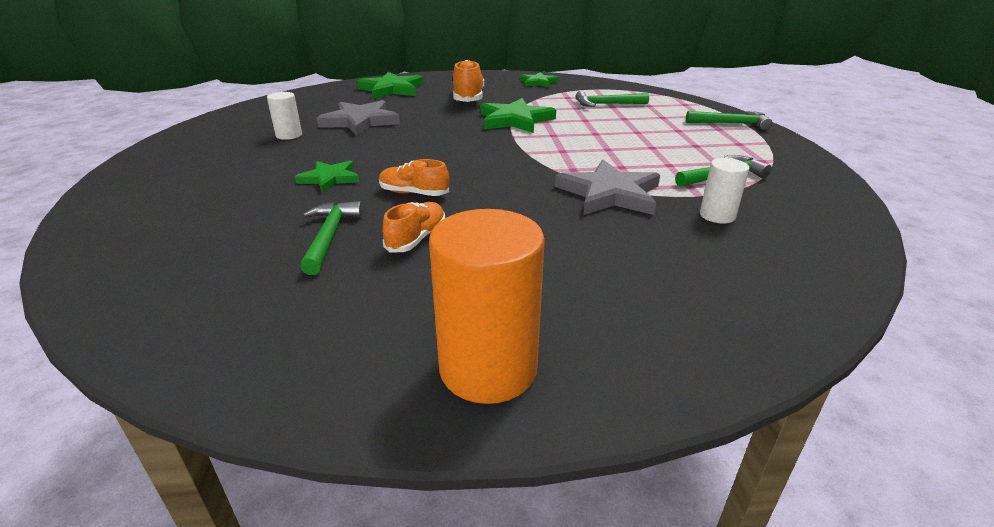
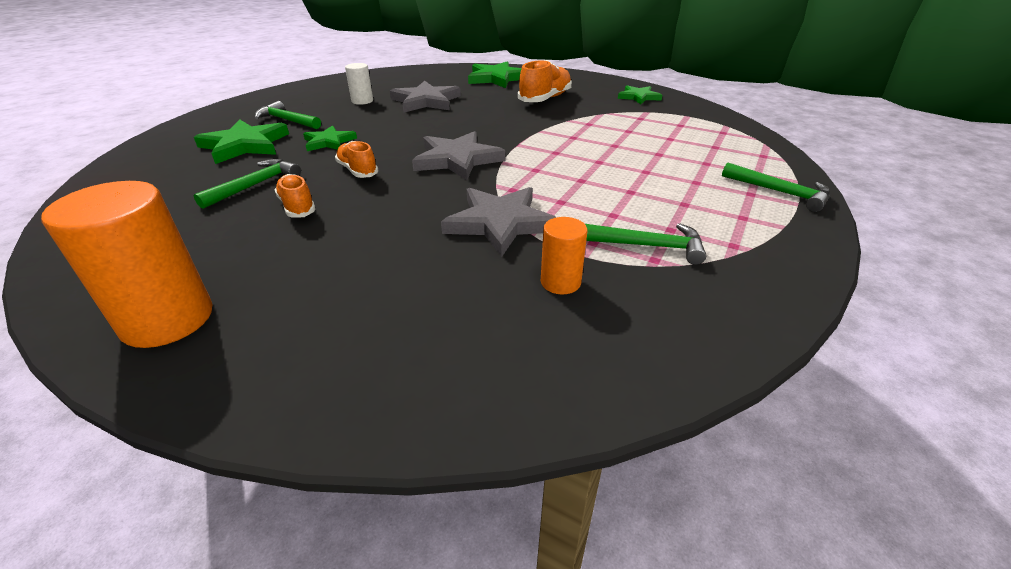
camera: 35 degrees right, 5 degrees up
orange shoe [382,202,445,253] -> orange shoe turned 90 degrees counterclockwise [274,174,316,218]
green star [480,98,556,133] -> green star moved to [194,119,289,164]
green hammer [575,91,649,107] -> green hammer moved to [255,101,321,129]
white cylinder [700,158,749,223] -> orange cylinder [541,217,587,295]
none -> grey star [412,131,506,180]

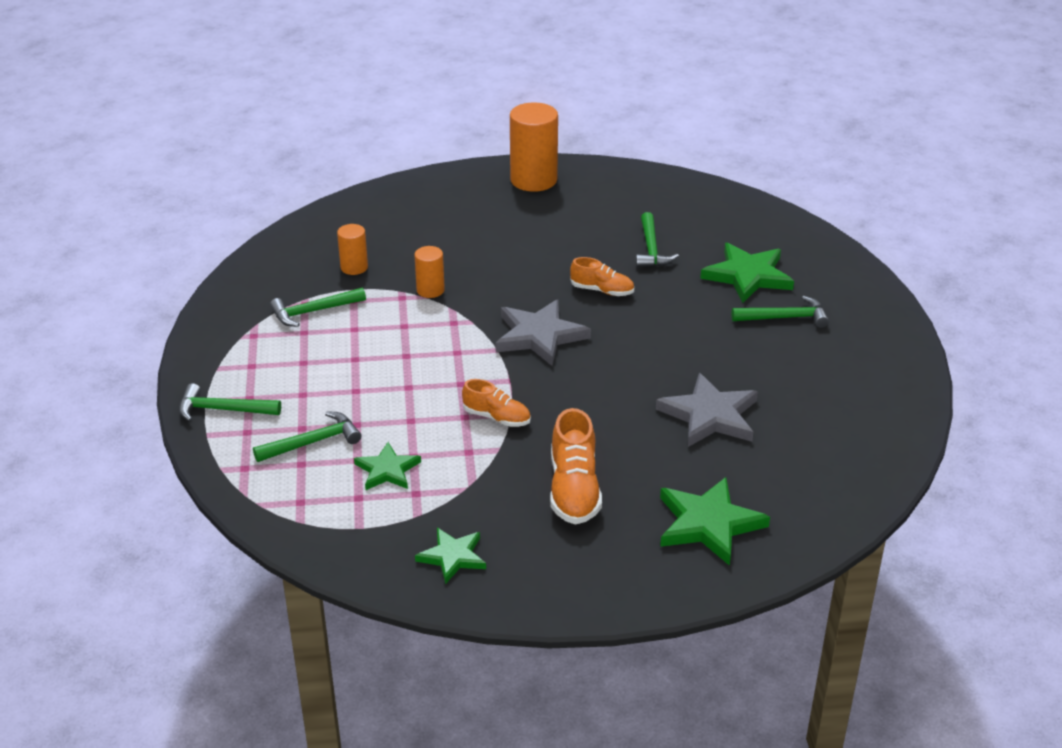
camera: 145 degrees right, 0 degrees up
orange shoe [274,174,316,218] -> orange shoe moved to [462,379,531,427]
green star [303,125,357,151] -> green star moved to [354,442,421,490]
white cylinder [345,63,373,105] -> none
grey star [441,187,556,257] -> orange cylinder [414,246,445,298]
none -> green hammer [253,411,361,462]

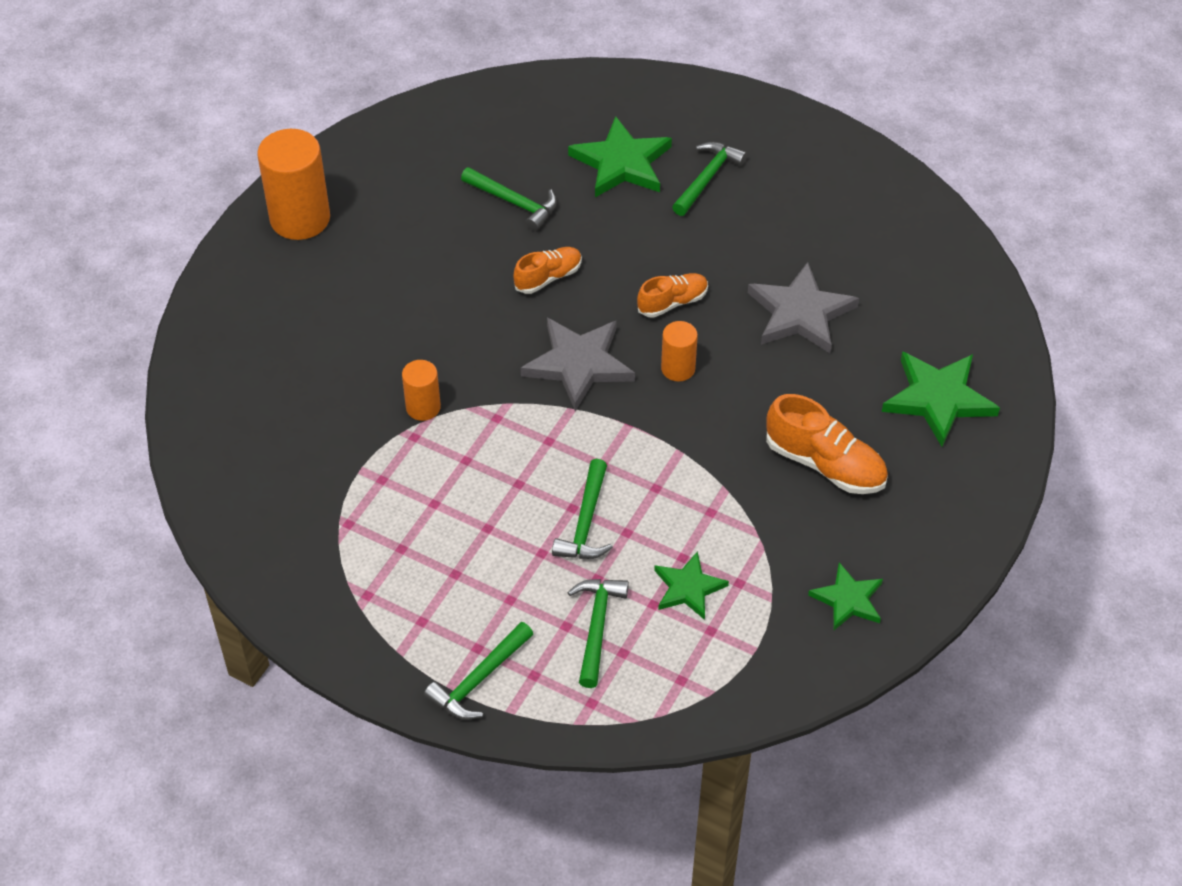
camera: 55 degrees left, 15 degrees up
green hammer [270,287,366,327] -> green hammer moved to [552,459,613,559]
orange cylinder [337,224,368,275] -> orange cylinder moved to [661,321,698,382]
orange shoe [462,379,531,427] -> orange shoe moved to [637,273,708,318]

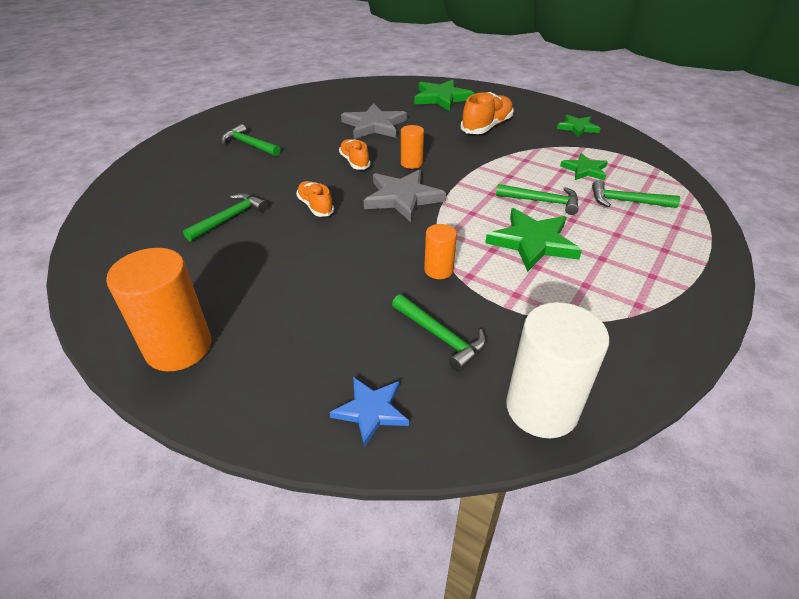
camera: 85 degrees left, 10 degrees down
green hammer [424,622,533,720] -> green hammer moved to [392,294,486,372]
green star [568,116,672,197] -> green star moved to [485,208,582,272]
none -> blue star [330,377,409,447]
none -> white cylinder [506,302,609,438]

